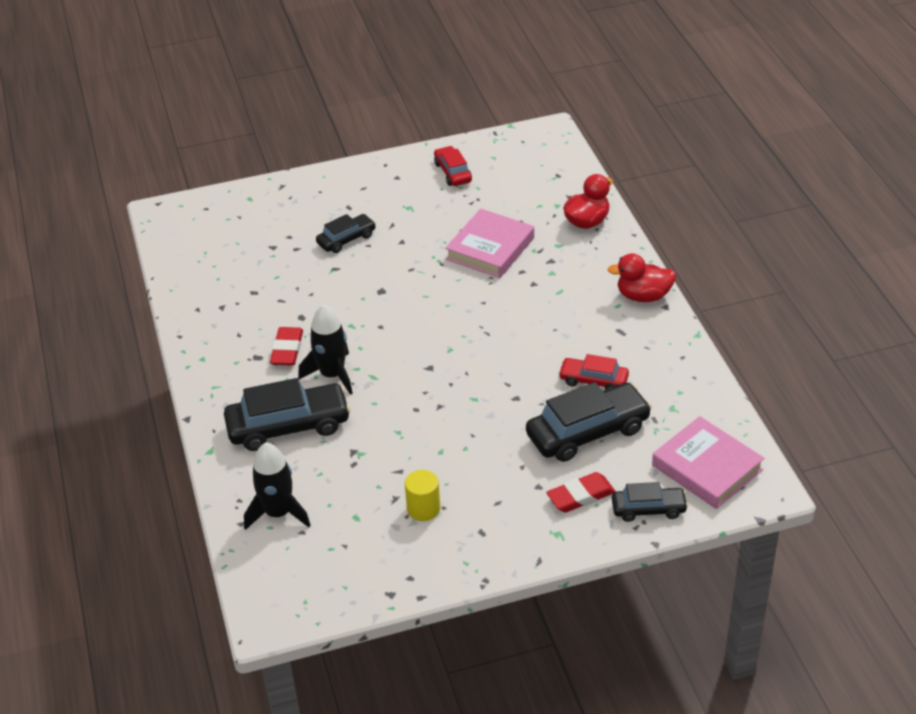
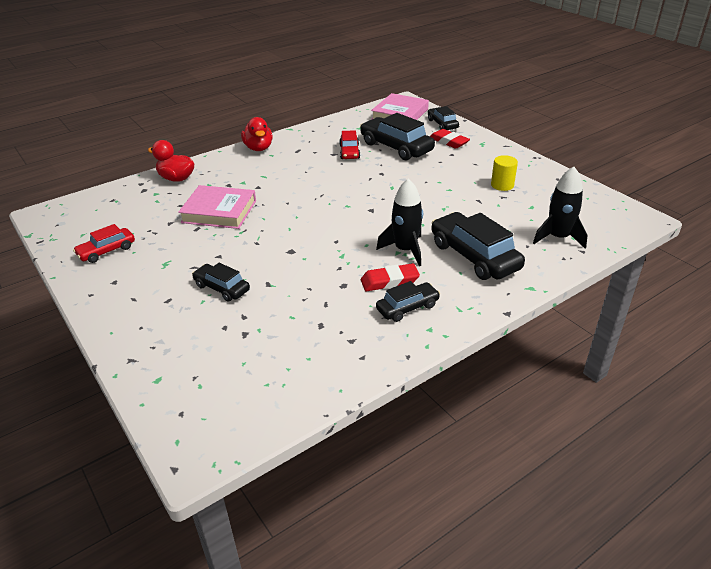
camera: 110 degrees left, 5 degrees down
none -> black car [376,281,440,322]

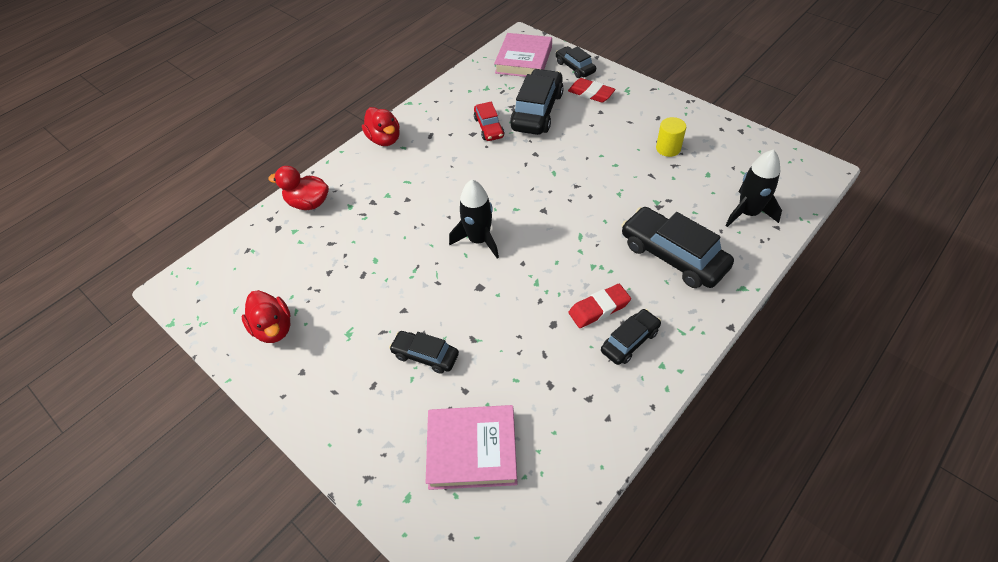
camera: 10 degrees left, 15 degrees up
red car [73,224,135,263] -> red duck [241,290,290,343]
pink book [178,185,256,229] -> pink book moved to [425,405,518,490]
black car [360,113,435,160] -> black car turned 75 degrees clockwise [510,69,564,135]
black rocket [376,178,423,266] -> black rocket moved to [449,180,499,258]

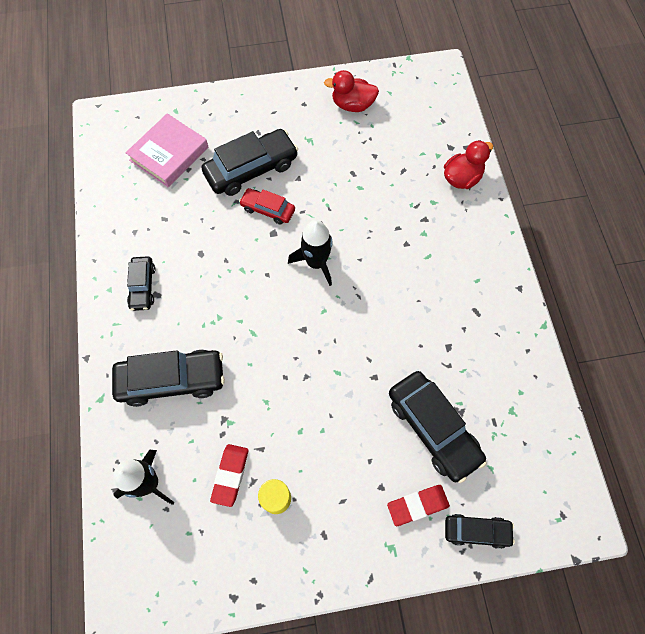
camera: 125 degrees right, 15 degrees up
red duck [362,107,400,146] -> none
black car [389,331,459,374] -> black car [202,129,298,196], size x1.77
red car [474,102,504,141] -> red car moved to [239,188,295,225]
pink book [494,33,552,77] -> none
red eraser [568,284,631,328] -> red eraser moved to [210,444,249,507]

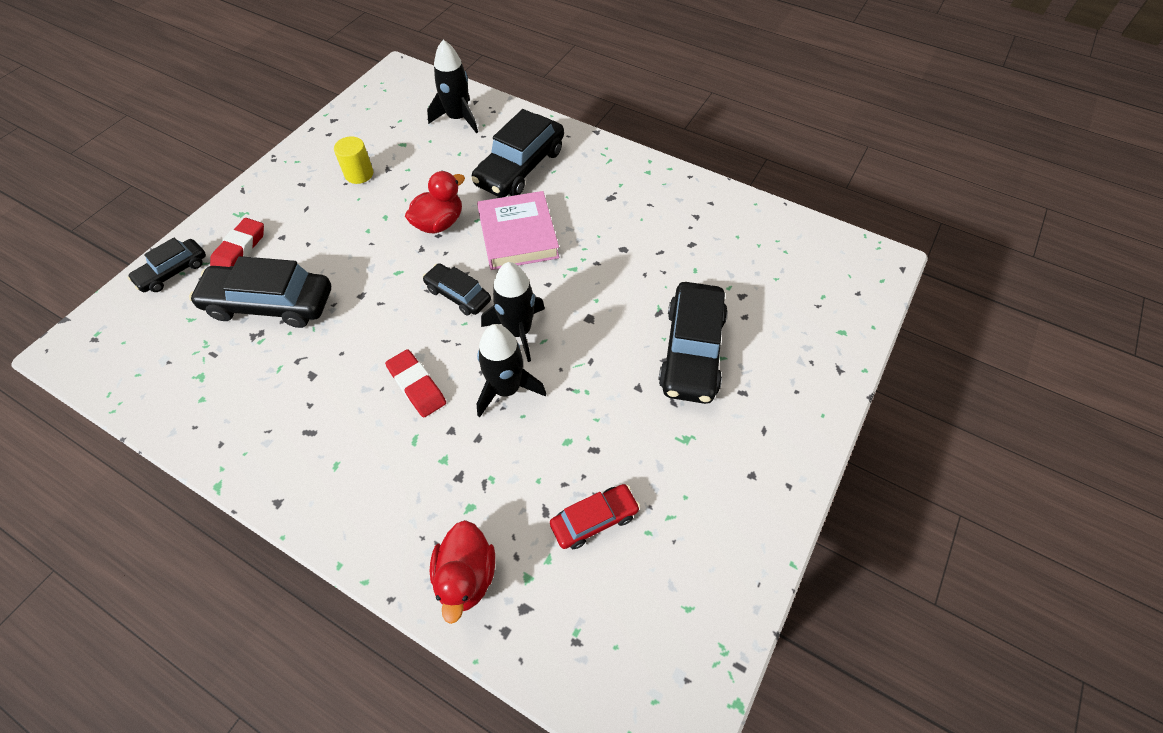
camera: 130 degrees right, 10 degrees down
pink book [126,113,208,187] -> pink book moved to [477,191,559,270]
black car [127,256,155,311] -> black car moved to [423,263,491,315]
red eraser [210,444,249,507] -> red eraser moved to [385,349,446,417]
red car [239,188,295,225] -> red car moved to [550,484,640,549]
red duck [324,70,379,112] -> red duck moved to [405,171,465,234]
none -> black rocket [477,324,546,417]

